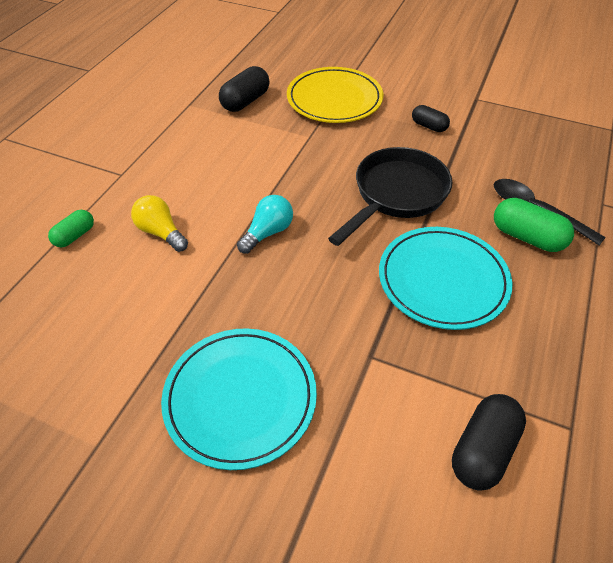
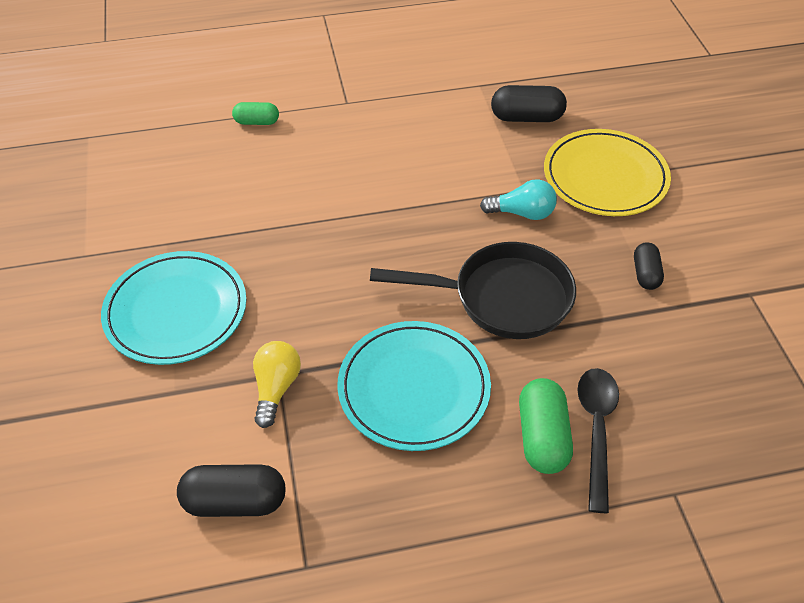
camera: 55 degrees right, 0 degrees up
yellow light bulb [131,195,188,252] -> yellow light bulb moved to [253,341,301,428]
turquoise light bulb [237,195,293,254] -> turquoise light bulb moved to [480,179,557,220]

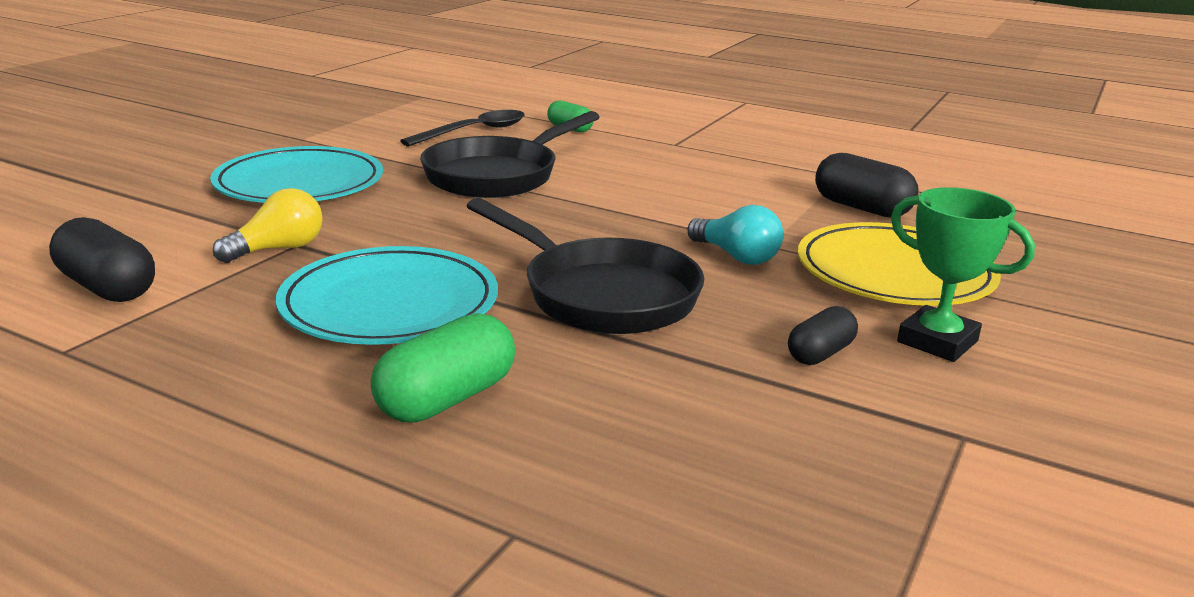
camera: 40 degrees right, 25 degrees down
black spoon [577,368,619,513] -> black spoon moved to [400,110,524,146]
none -> black pan [420,111,600,198]
none -> green trophy [891,187,1035,362]

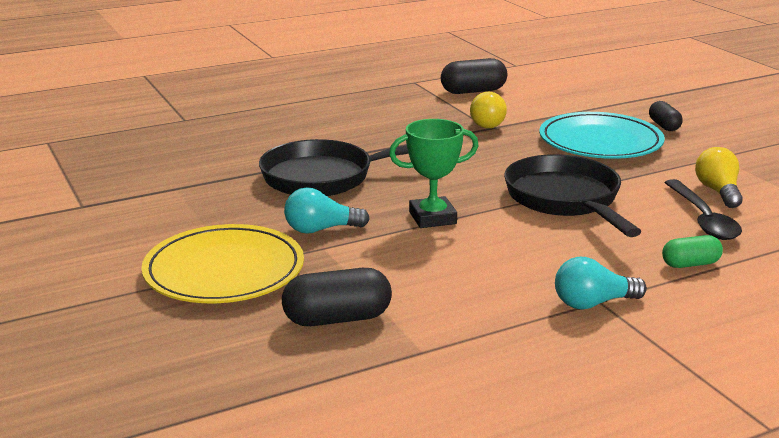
camera: 125 degrees right, 0 degrees up
turquoise plate [276,246,498,345] -> none
green capsule [371,313,515,423] -> none
black capsule [788,306,858,365] -> black capsule moved to [649,101,682,131]
green trophy [891,187,1035,362] -> green trophy moved to [389,119,479,228]
none -> turquoise light bulb [555,257,647,309]
none -> yellow light bulb [695,147,743,208]

